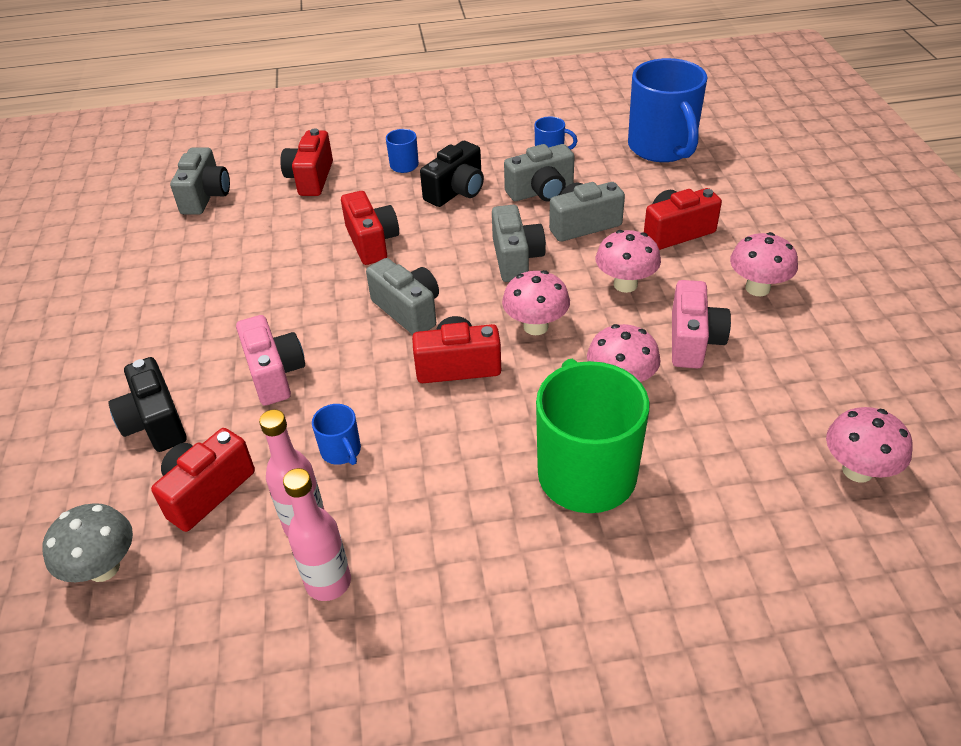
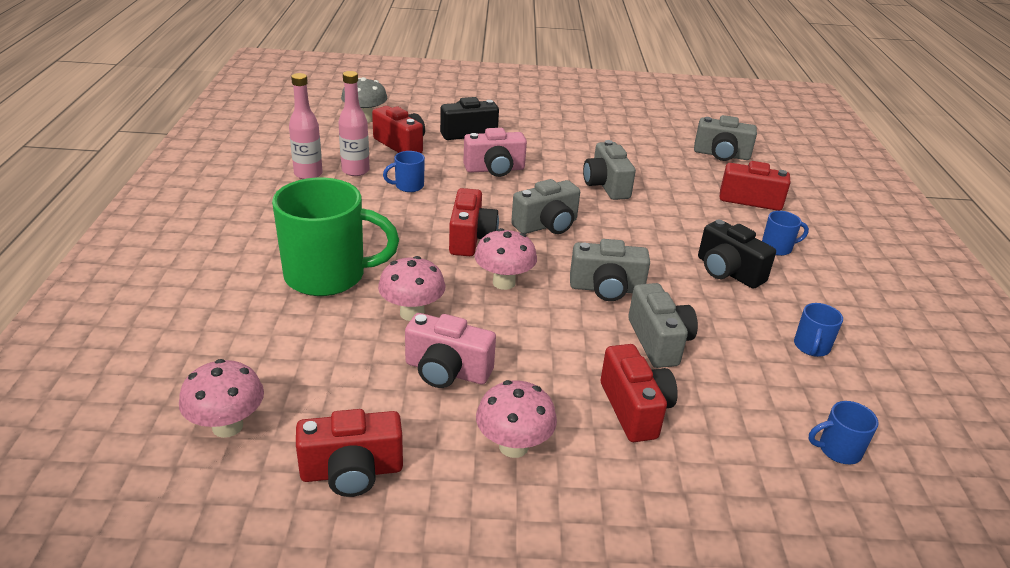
camera: 95 degrees right, 10 degrees down
red camera [341,191,399,265] -> red camera moved to [296,409,403,497]
grey camera [504,144,575,202] -> grey camera moved to [583,140,636,200]
pink mushroom [596,230,661,293] -> none
blue mug [628,58,707,162] -> blue mug [809,401,879,464], size x0.43

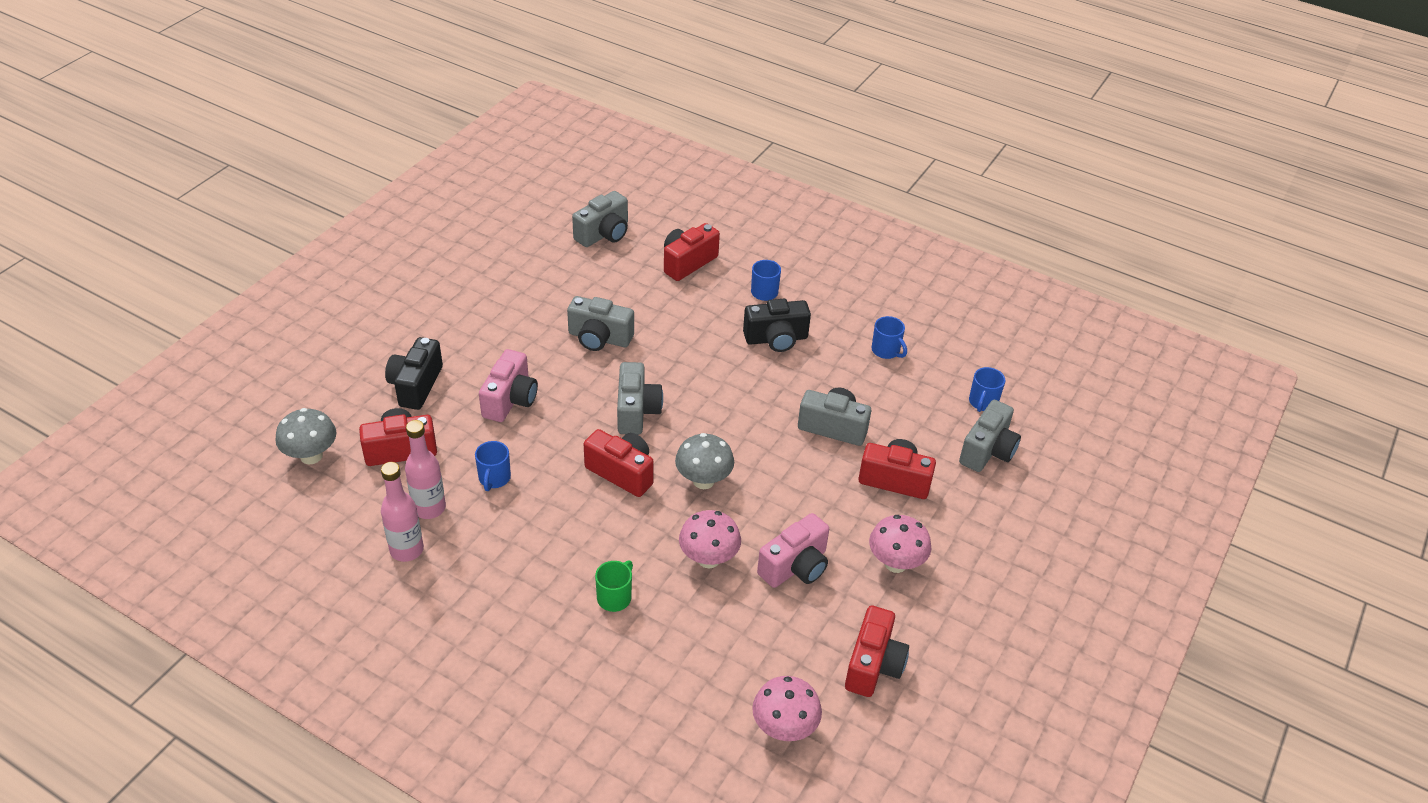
camera: 60 degrees left, 10 degrees up
green mug [272,178,399,296] -> green mug [595,560,633,612], size x0.43
pink mushroom [475,228,537,290] -> grey mushroom [675,433,734,489]
grey camera [570,239,650,301] -> grey camera moved to [959,400,1021,472]

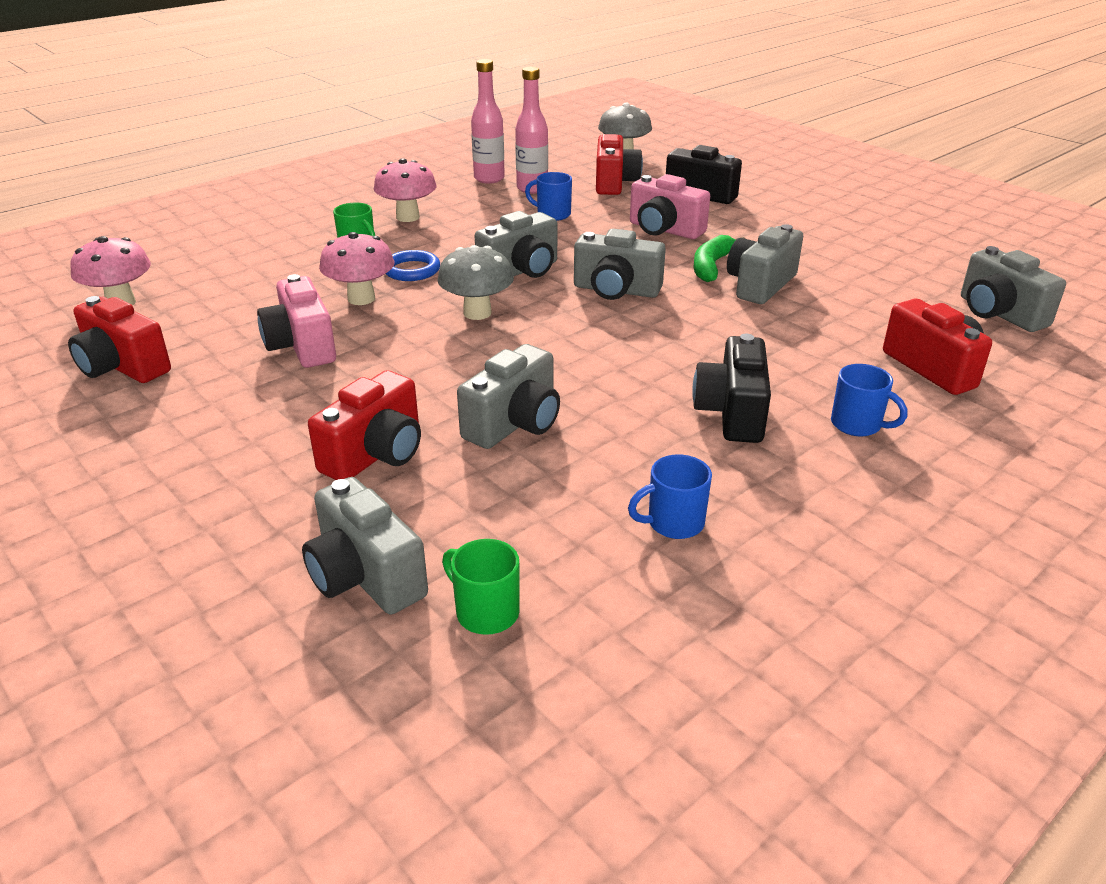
camera: 110 degrees right, 10 degrees down
red camera [584,429,654,497] -> grey camera [475,211,557,278]
pink mushroom [869,515,931,573] -> pink mushroom moved to [374,158,437,222]
blue mug [969,367,1005,412] -> green mug [442,539,519,635]
none -> blue ring [386,250,440,281]
none -> green banana [694,235,745,282]

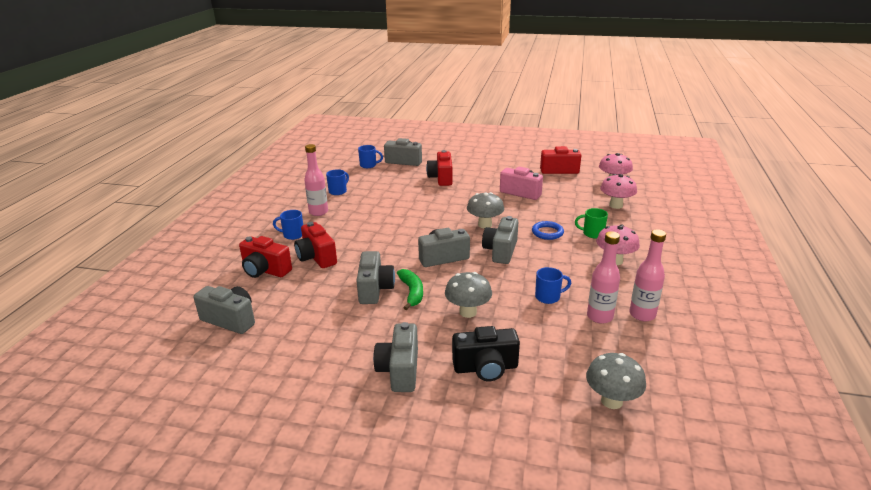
camera: 145 degrees right, 5 degrees down
pink mushroom [319,232,395,305] -> pink mushroom moved to [600,174,637,209]
green mug [442,539,519,635] -> blue mug [358,145,383,168]
grey camera [457,344,560,449] -> grey camera moved to [373,322,418,392]
red camera [596,134,643,195] -> red camera moved to [294,222,337,268]
pink camera [630,174,710,239] -> grey mushroom [445,272,492,318]
black camera [692,334,771,443] -> none
none -> pink bottle [304,144,328,216]

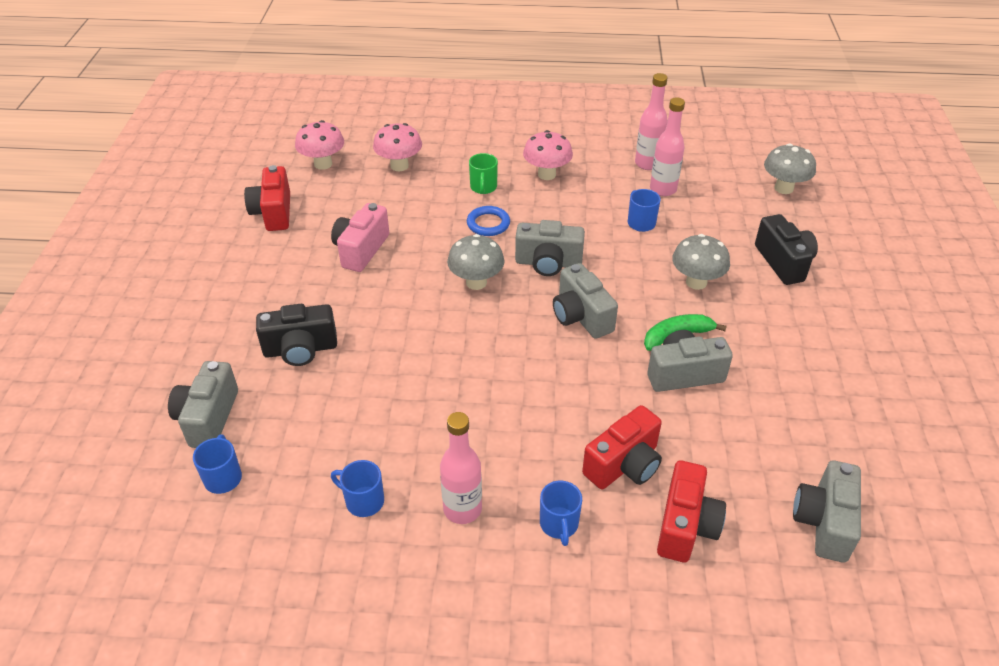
camera: 100 degrees left, 15 degrees up
grey camera [373,322,418,392] -> none
red camera [426,150,452,186] -> black camera [256,304,337,366]

